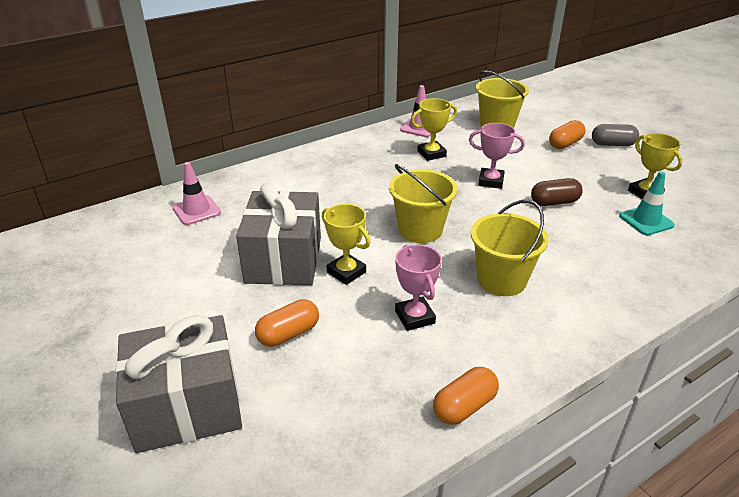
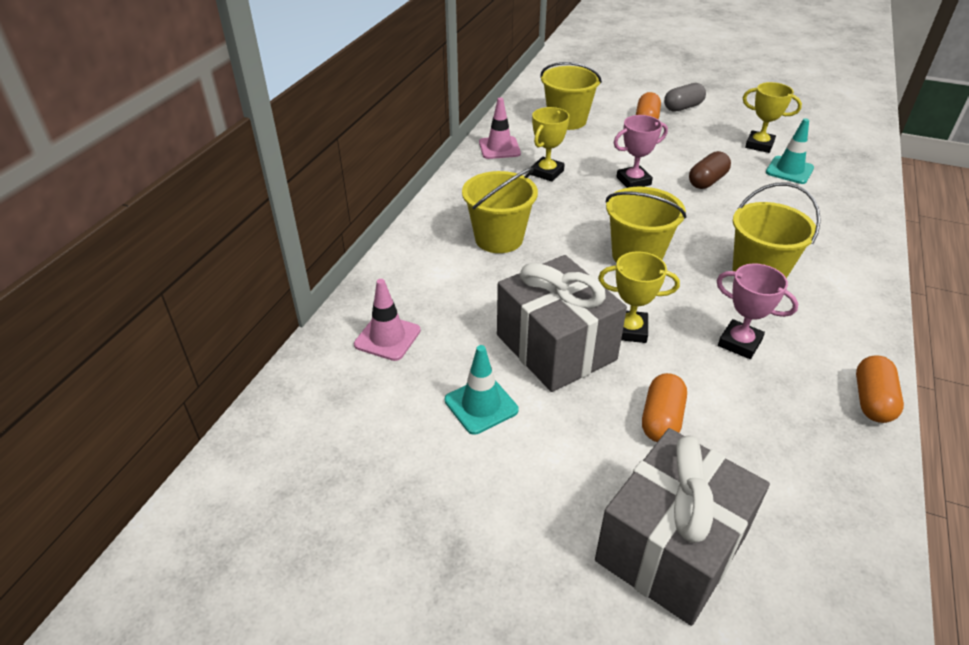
camera: 35 degrees left, 5 degrees up
none -> turquoise traffic cone [445,345,519,435]
none -> yellow bucket [462,168,538,253]

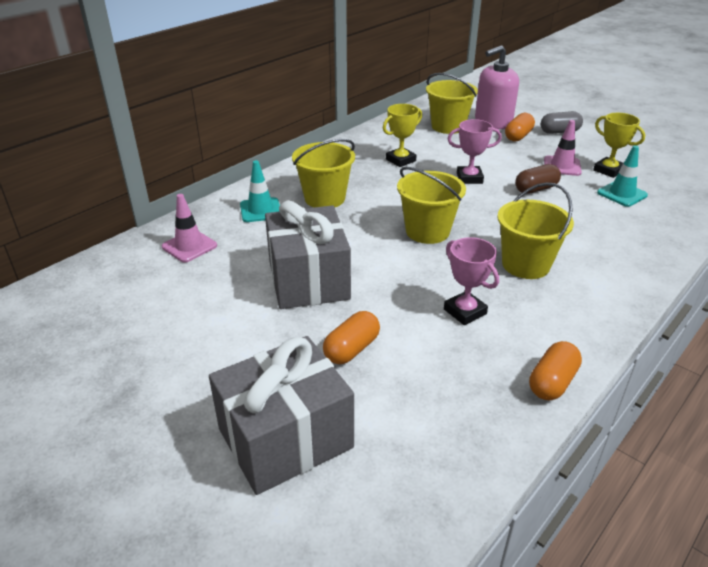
camera: 20 degrees right, 5 degrees down
turquoise traffic cone [445,345,519,435] -> turquoise traffic cone moved to [240,160,280,222]
pink traffic cone [479,98,521,159] -> pink traffic cone moved to [544,120,582,176]
yellow trophy [598,251,680,343] -> none
none -> pink soap dispenser [475,45,519,129]

